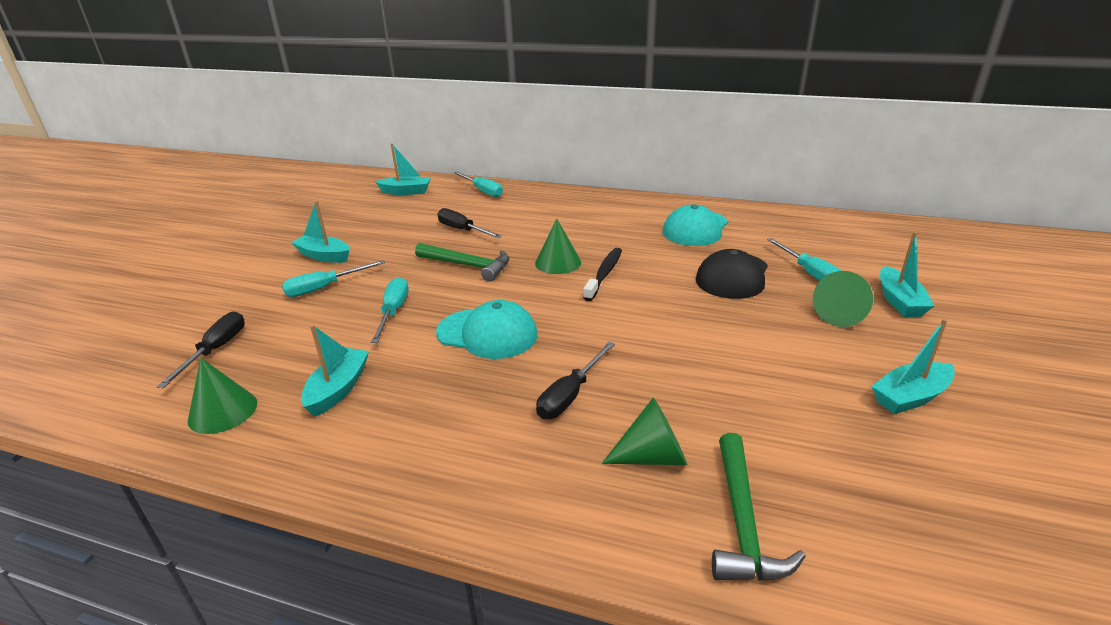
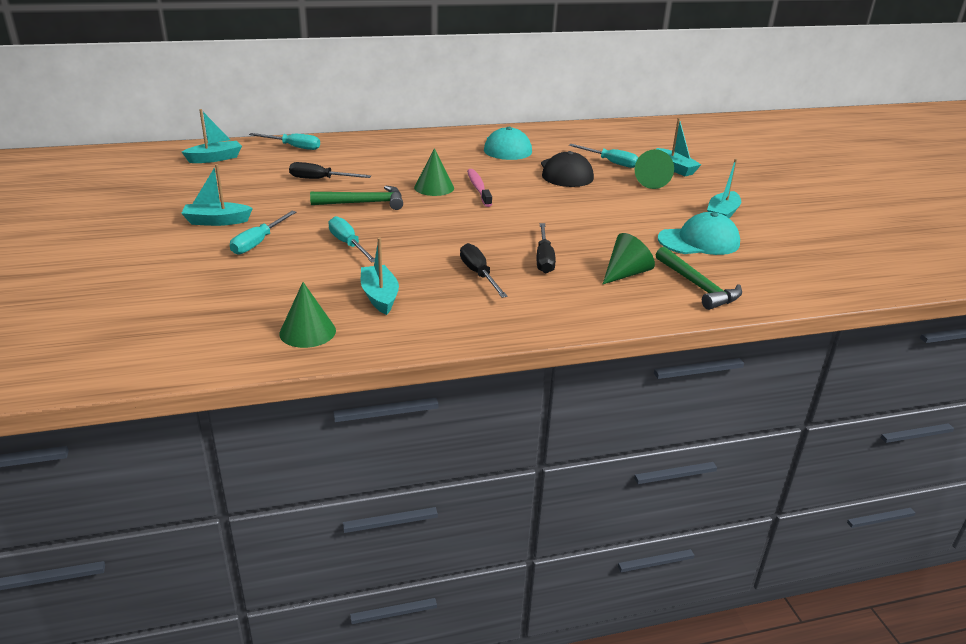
camera: 35 degrees left, 0 degrees up
black screwdriver [157,311,245,388] -> black screwdriver moved to [460,243,508,298]
turquoise cap [436,300,537,359] -> turquoise cap moved to [658,212,740,255]
black toothbrush [583,248,622,301] -> pink toothbrush [467,169,492,207]

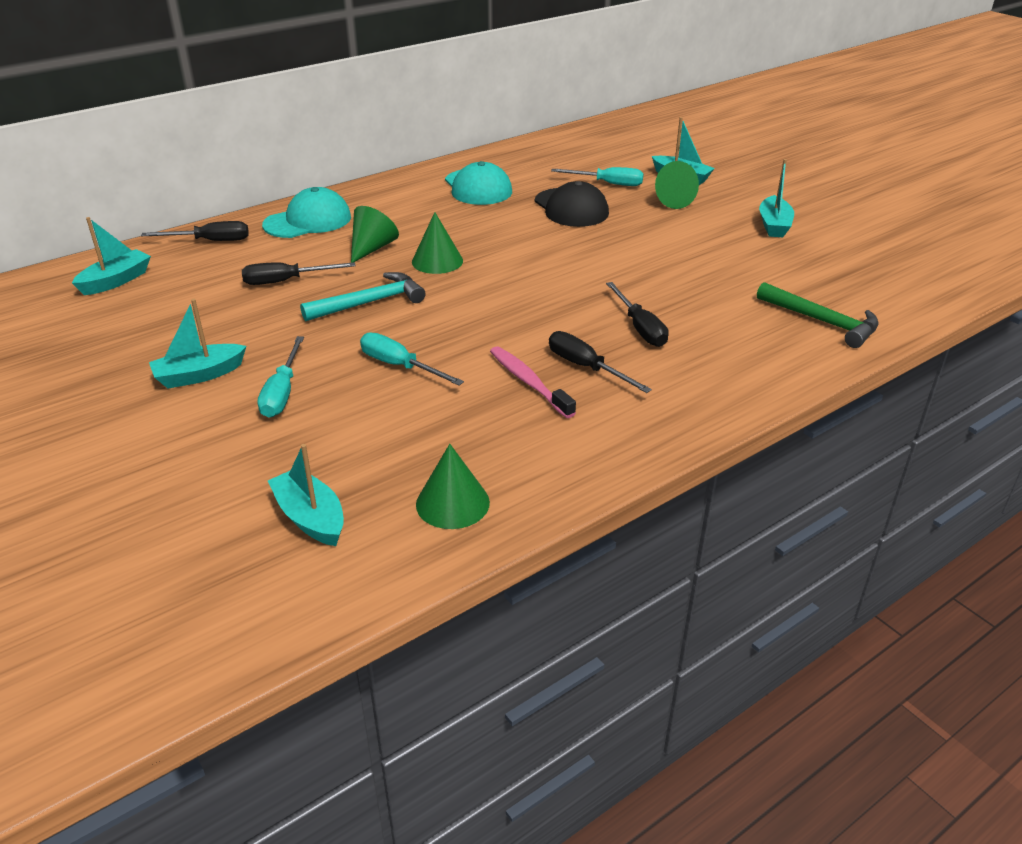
camera: 20 degrees left, 5 degrees up
turquoise screwdriver [249,133,320,150] -> black screwdriver [141,221,249,241]
green hammer [310,186,403,210] -> turquoise hammer [300,272,426,321]
turquoise boat [361,237,399,315] -> turquoise boat moved to [268,444,344,546]
pink toothbrush [467,169,492,207] -> pink toothbrush moved to [490,346,576,418]
green cone [603,233,655,284] -> green cone moved to [351,206,399,263]
turquoise cap [658,212,740,255] -> turquoise cap moved to [262,187,351,238]

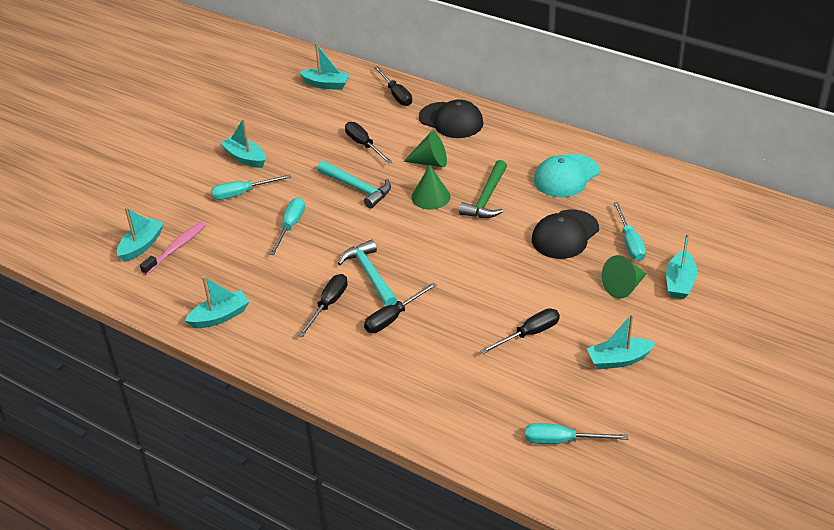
camera: 70 degrees right, 5 degrees up
turquoise cap [262,187,351,238] -> black cap [419,99,484,138]
green cone [416,444,490,529] -> none
pink toothbrush [490,346,576,418] -> pink toothbrush moved to [140,221,206,275]
green hammer [757,282,879,348] -> green hammer moved to [459,160,507,218]
none -> turquoise boat [185,276,249,328]
none -> turquoise hammer [338,240,398,306]
none -> black screwdriver [480,309,560,354]
none -> turquoise screwdriver [525,423,628,444]

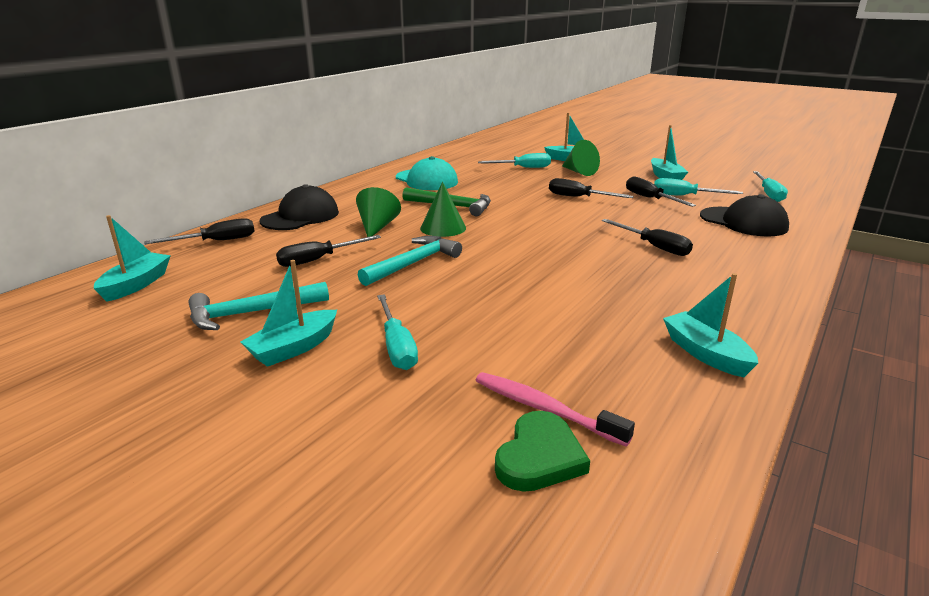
camera: 90 degrees left, 15 degrees down
turquoise boat [117,207,164,262] -> green heart [495,411,590,492]
turquoise screwdriver [269,198,305,255] -> turquoise screwdriver moved to [654,178,743,195]
black screwdriver [298,274,348,337] -> black screwdriver moved to [549,178,634,198]
turquoise hammer [338,240,398,306] -> turquoise hammer moved to [188,282,329,330]
black cap [532,210,599,259] -> black cap moved to [700,194,789,237]

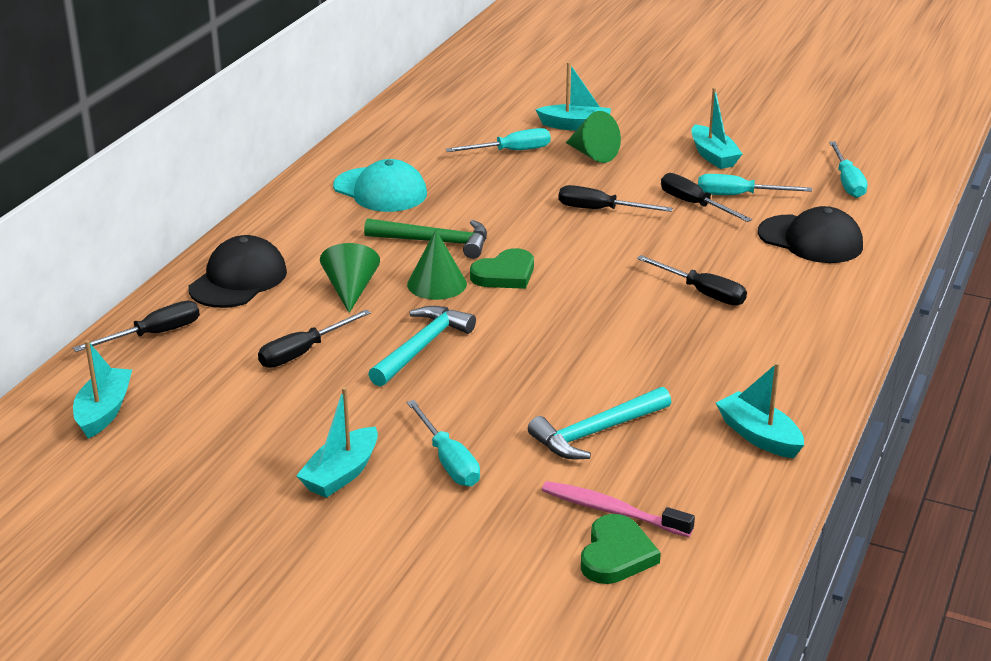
camera: 10 degrees left, 5 degrees up
turquoise hammer [188,282,329,330] -> turquoise hammer moved to [528,387,671,459]
none -> green heart [470,248,534,289]

